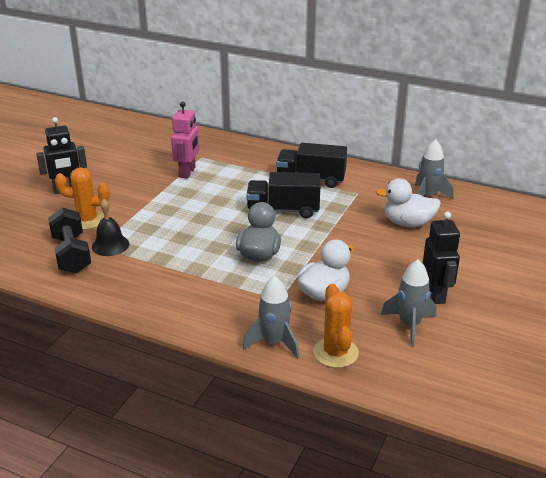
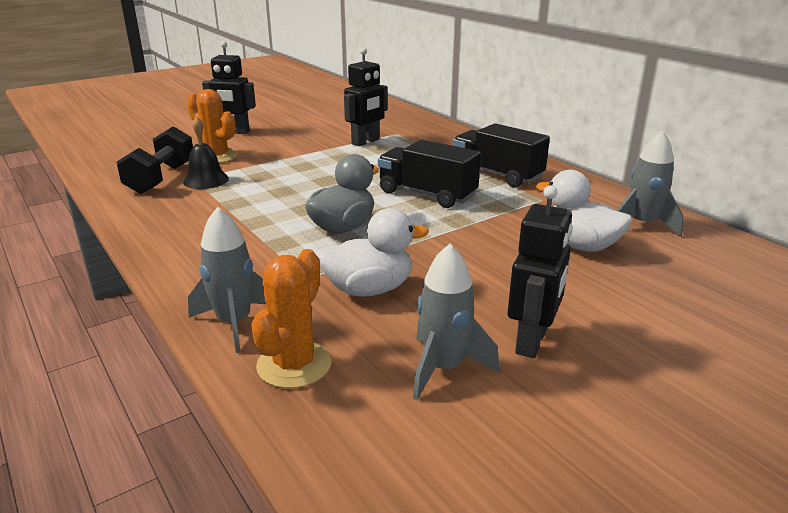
camera: 30 degrees right, 5 degrees down
pink robot [171,101,199,179] -> black robot [344,47,387,146]

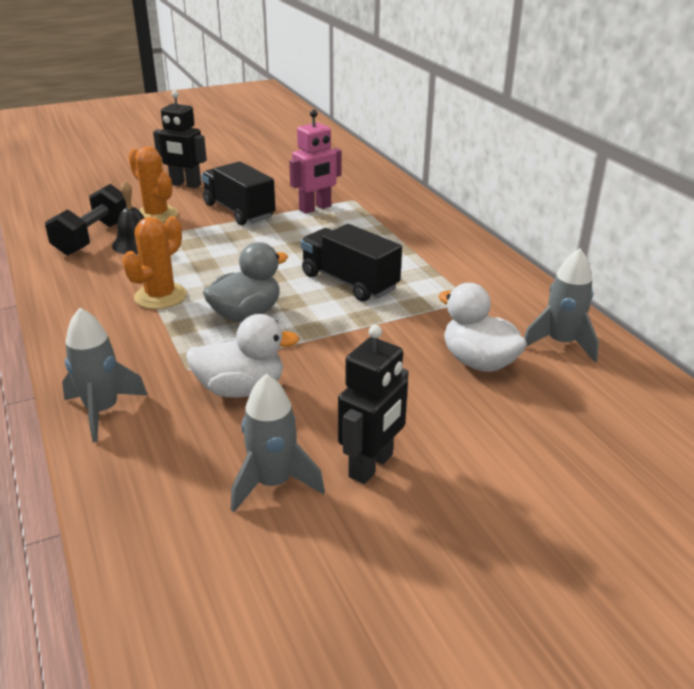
camera: 10 degrees right, 5 degrees up
orange cactus [251,249,332,388] -> orange cactus moved to [123,216,187,309]
black robot [344,47,387,146] -> pink robot [289,110,342,214]
black truck [453,123,550,187] -> black truck moved to [201,161,276,225]

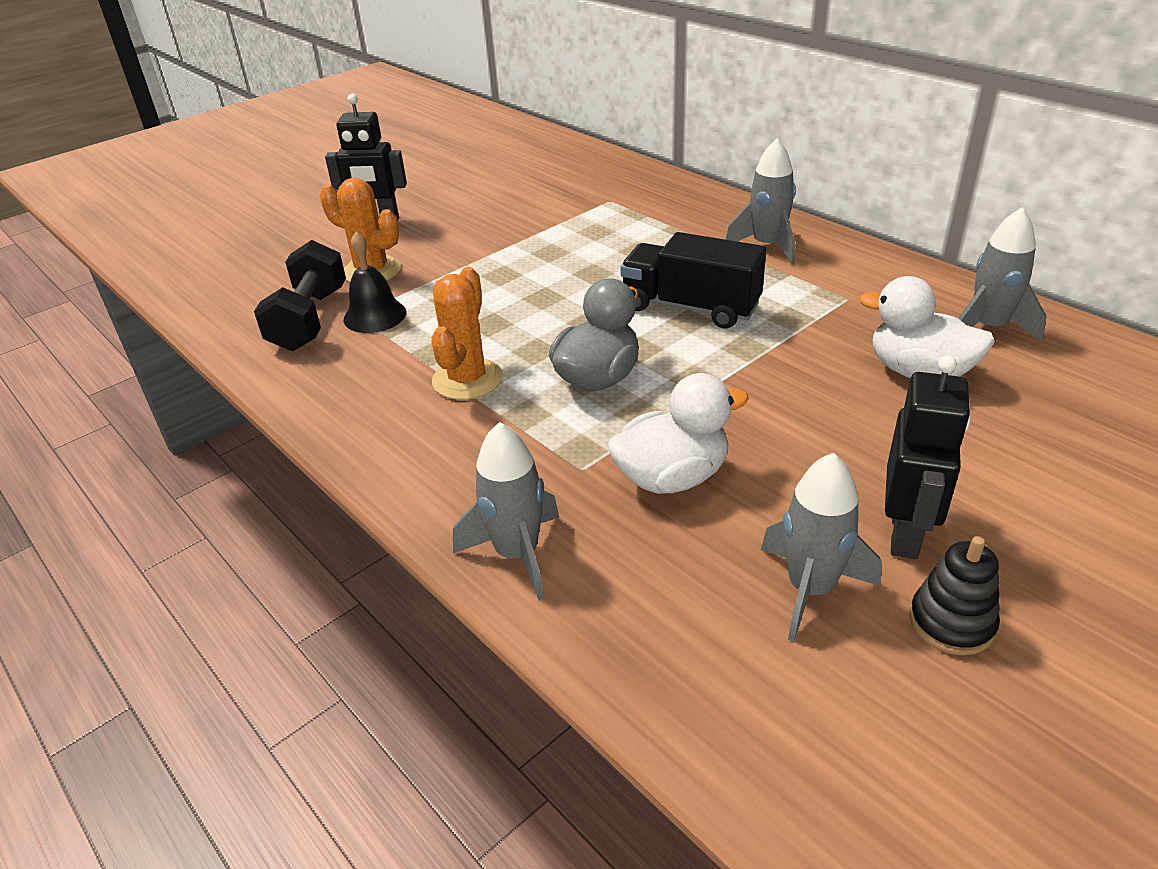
camera: 15 degrees left, 5 degrees up
black truck [201,161,276,225] -> none
pink robot [289,110,342,214] -> none
none -> grey rocket [725,138,796,265]
none -> black stacking toy [909,536,1000,655]

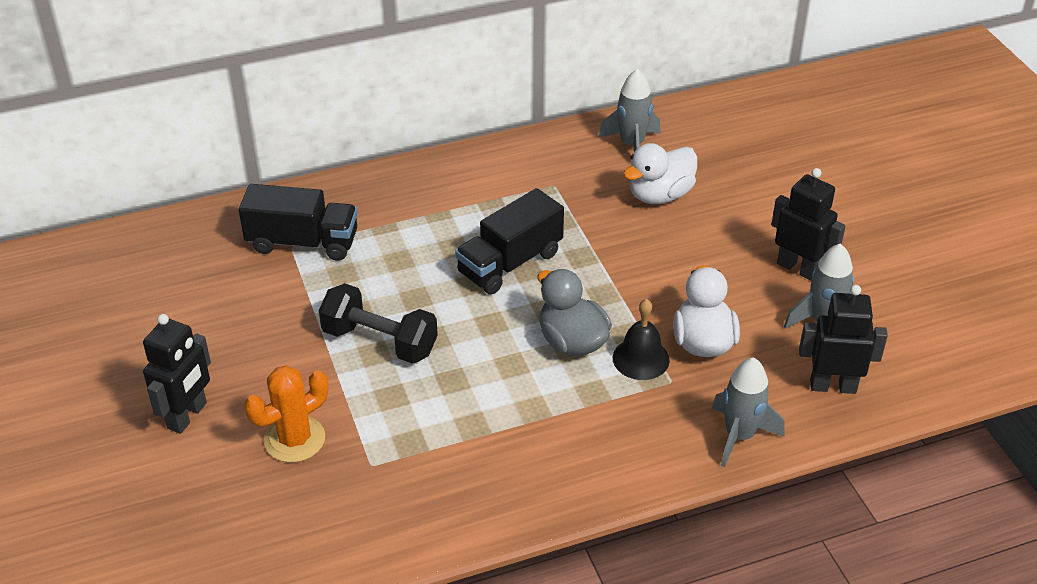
camera: 70 degrees left, 5 degrees up
black dumbbell [254,240,346,351] -> black dumbbell moved to [319,283,438,364]
black bell [344,232,406,333] -> black bell moved to [613,299,670,380]
orange cactus [431,267,503,400] -> none
grey rocket [725,138,796,265] -> none
black stacking toy [909,536,1000,655] -> none
none -> black truck [239,184,358,261]
none -> black robot [799,285,888,394]

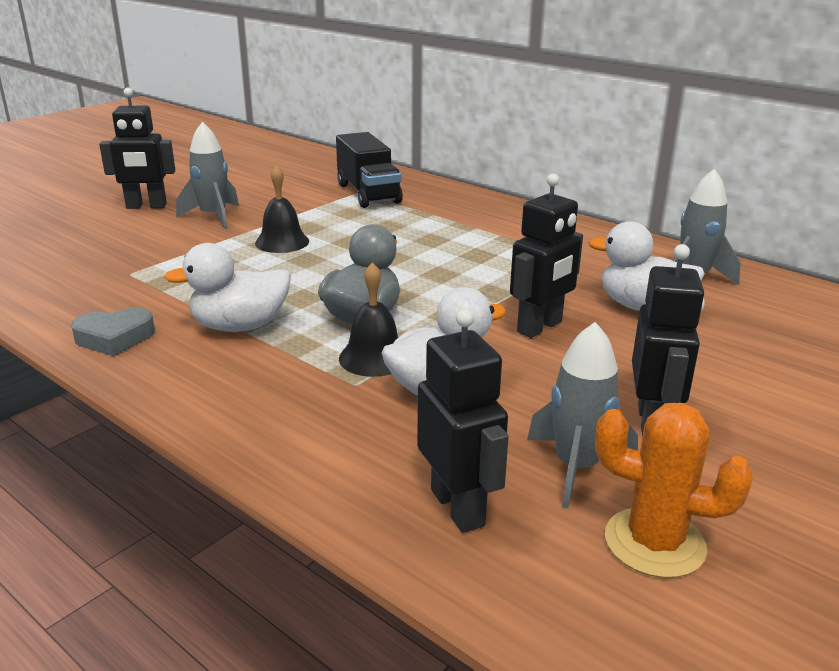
camera: 60 degrees right, 15 degrees down
orange cactus [244,365,328,463] -> orange cactus moved to [595,403,753,578]
black dumbbell [319,283,438,364] -> black bell [255,165,309,253]
black truck [455,188,564,294] -> none
grey rocket [712,357,785,467] -> grey rocket moved to [176,122,239,229]
none -> grey heart [71,307,155,356]
none -> white duck [164,243,291,332]
none -> black robot [510,174,583,338]

